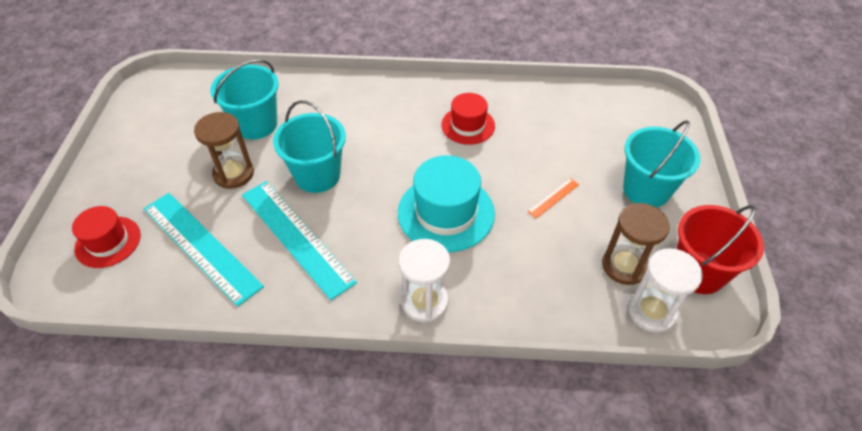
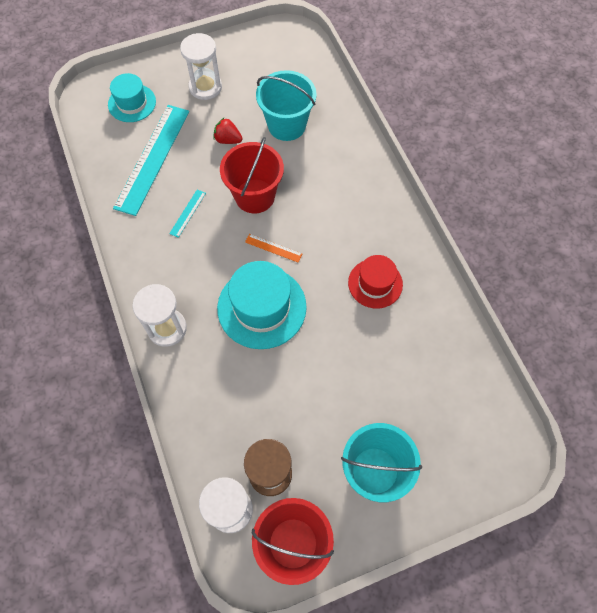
camera: 65 degrees right, 15 degrees up
red hat [72,206,141,268] -> turquoise hat [108,73,156,122]
brown hourglass [194,112,254,189] -> red strawberry [213,117,243,144]
turquoise ruler [242,181,357,300] -> turquoise ruler [169,189,206,238], size x0.41
turquoise bucket [273,100,346,193] -> red bucket [220,137,284,213]
orange ruler [527,178,579,218] -> orange ruler moved to [245,234,302,263]
none -> white hourglass [180,33,222,100]

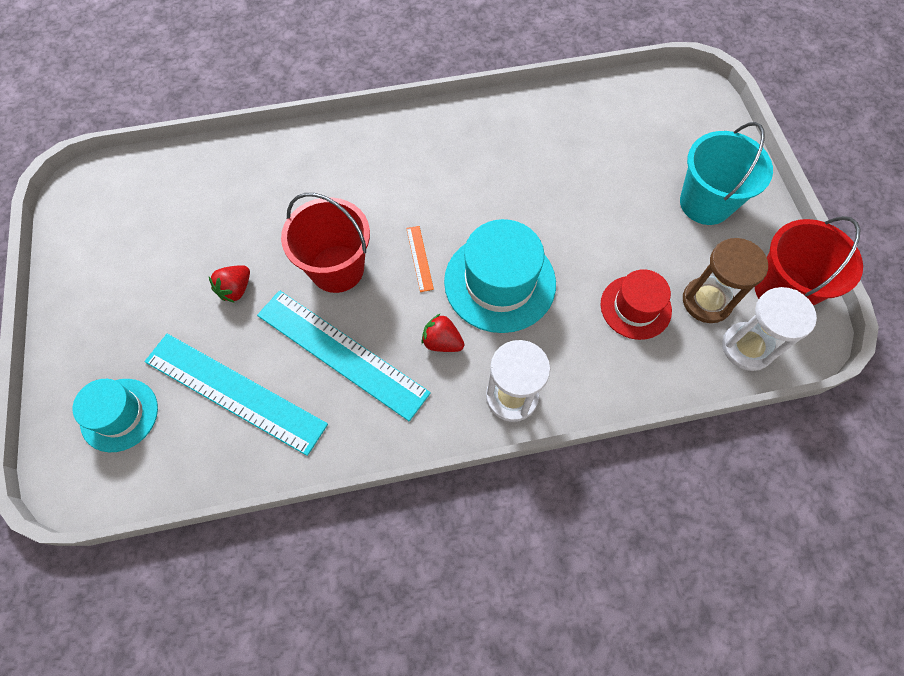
camera: 80 degrees left, 0 degrees up
turquoise ruler [169,189,206,238] -> turquoise ruler [257,290,431,421], size x2.43
white hourglass [180,33,222,100] -> none
orange ruler [245,234,302,263] -> orange ruler turned 45 degrees counterclockwise [406,226,434,292]
turquoise bucket [256,70,317,141] -> none
red hat [348,255,403,309] -> red hat moved to [601,269,672,340]
none -> red strawberry [421,314,464,352]

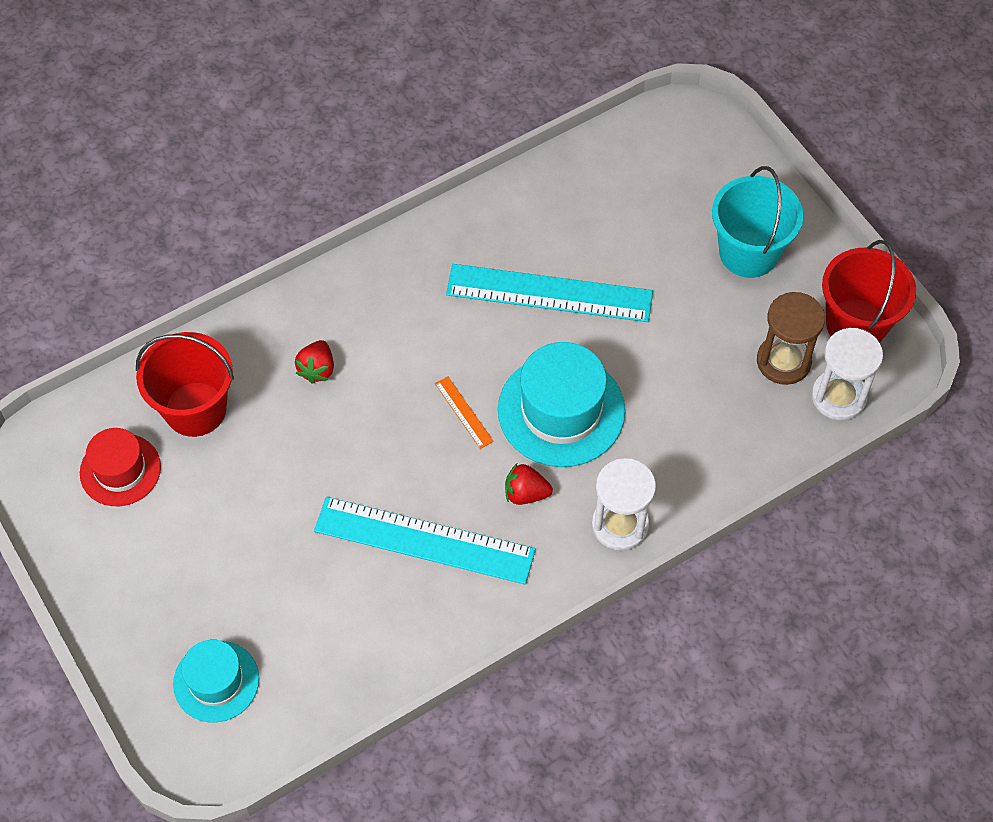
camera: 20 degrees left, 5 degrees down
turquoise ruler [144,334,328,456] -> turquoise ruler moved to [446,264,653,322]
red strawberry [209,265,250,303] -> red strawberry moved to [295,340,334,384]
red bucket [281,193,370,293] -> red bucket moved to [136,332,234,437]
red hat [601,269,672,340] -> red hat moved to [80,428,161,506]

